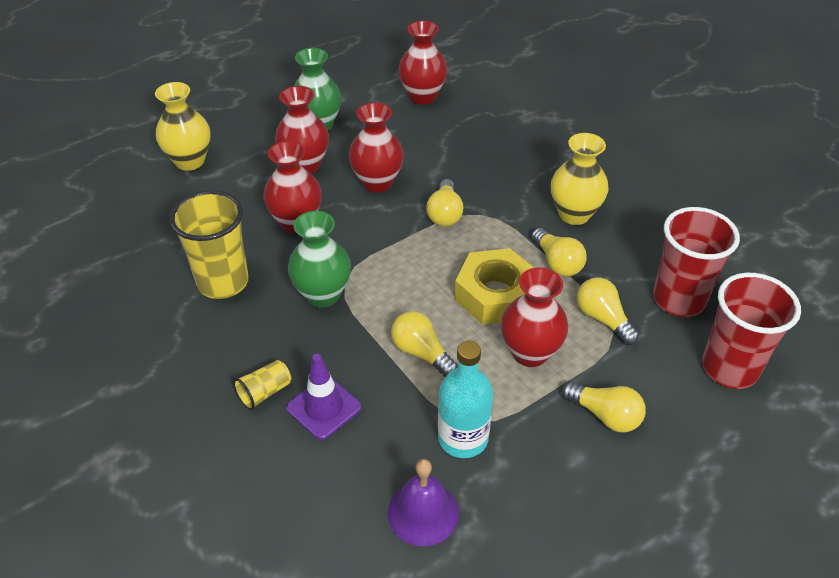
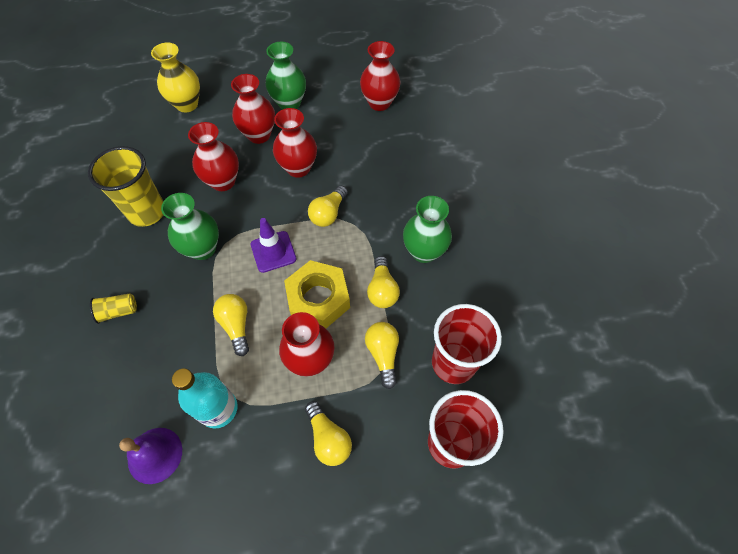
camera: 25 degrees right, 15 degrees up
purple traffic cone [286,354,361,440] -> purple traffic cone moved to [251,218,296,273]
yellow vase [551,133,608,225] -> green vase [403,196,452,263]

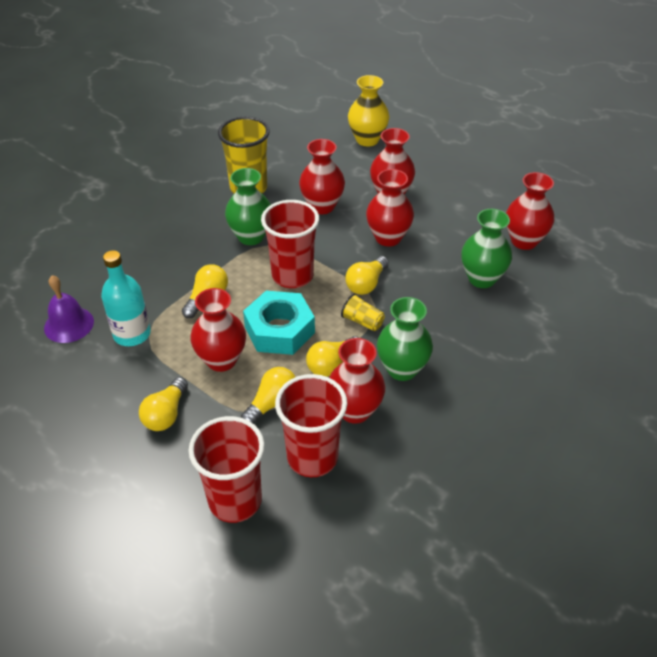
camera: 50 degrees right, 15 degrees down
yellow cup [90,293,137,324] -> yellow cup moved to [341,294,385,331]
purple traffic cone [251,218,296,273] -> red cup [261,200,319,288]
green vase [266,42,306,110] -> green vase moved to [461,209,512,288]
yellow nut [284,260,350,328] -> turquoise nut [243,291,315,355]
yellow light bulb [308,185,348,227] -> yellow light bulb turned 45 degrees counterclockwise [345,256,389,295]
none -> red vase [329,338,385,424]

